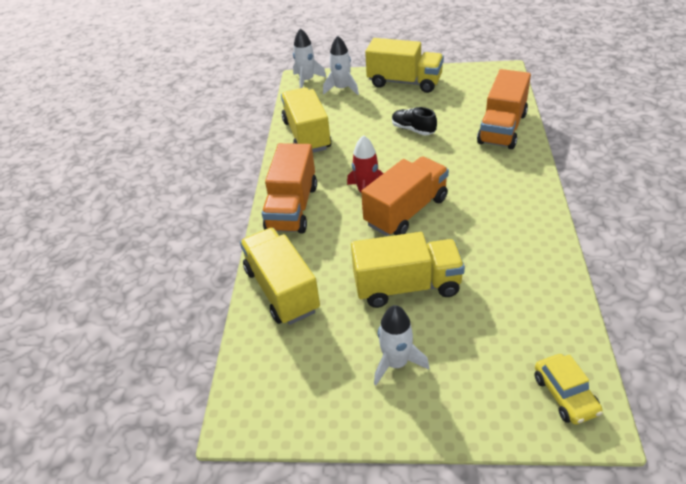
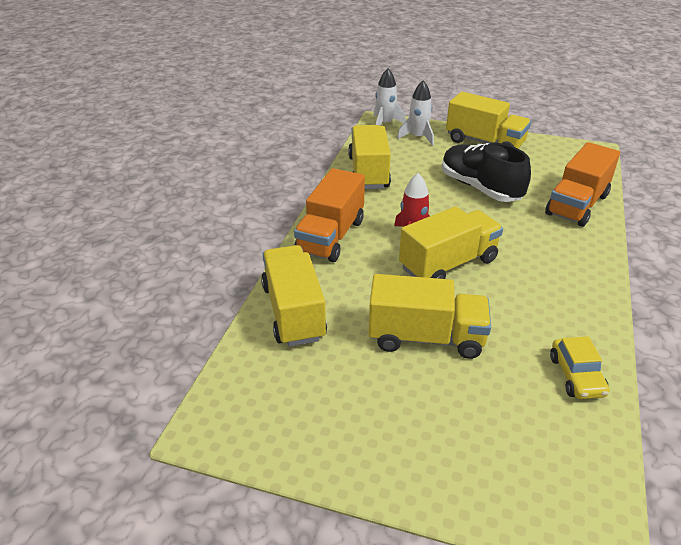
camera: 10 degrees right, 5 degrees down
orange truck [361,156,449,236] -> yellow truck [399,207,503,279]
white rocket [374,305,429,385] -> none
black shoe [392,107,437,135] -> black shoe [442,143,531,202], size x1.86
yellow car [534,354,603,425] -> yellow car moved to [550,336,610,399]

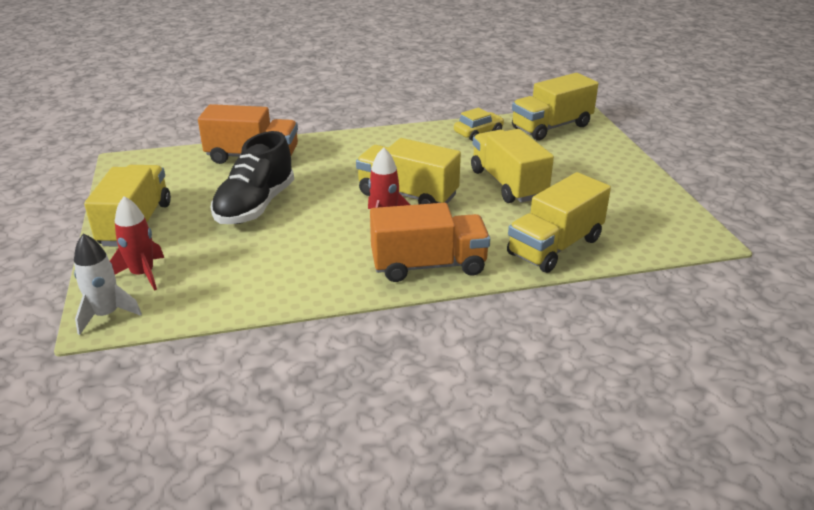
camera: 120 degrees left, 5 degrees down
yellow truck [348,125,391,189] -> yellow truck moved to [512,73,598,141]
white rocket [397,80,434,146] -> red rocket [110,196,164,291]

